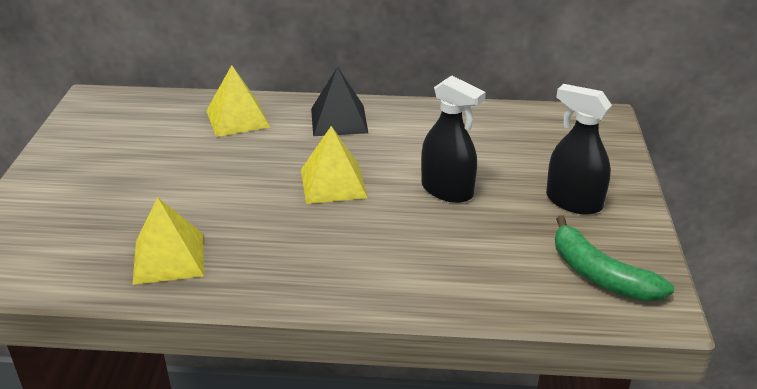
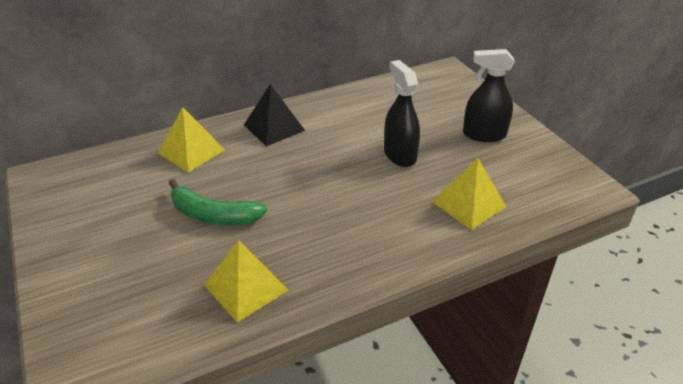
camera: 30 degrees left, 5 degrees up
yellow pyramid [301,126,368,204] -> yellow pyramid moved to [432,158,507,230]
black spray bottle [421,76,486,203] -> black spray bottle turned 120 degrees counterclockwise [384,60,420,167]
green banana [555,216,674,301] -> green banana moved to [169,179,267,225]

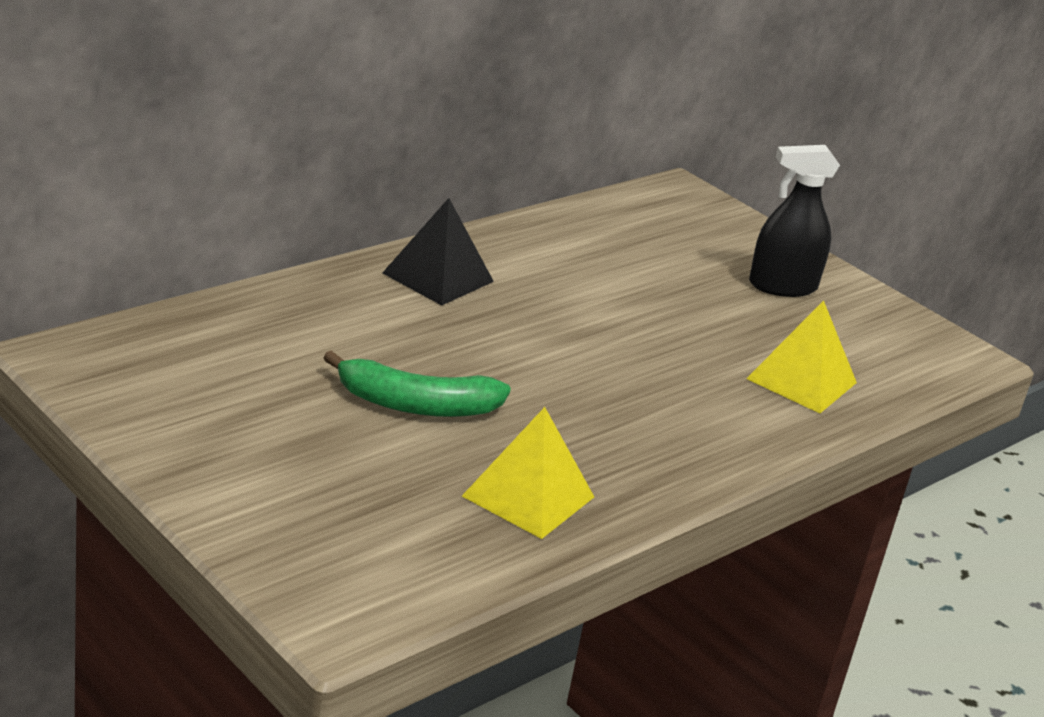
camera: 20 degrees left, 10 degrees down
yellow pyramid [158,107,225,172] -> none
black spray bottle [384,60,420,167] -> none

